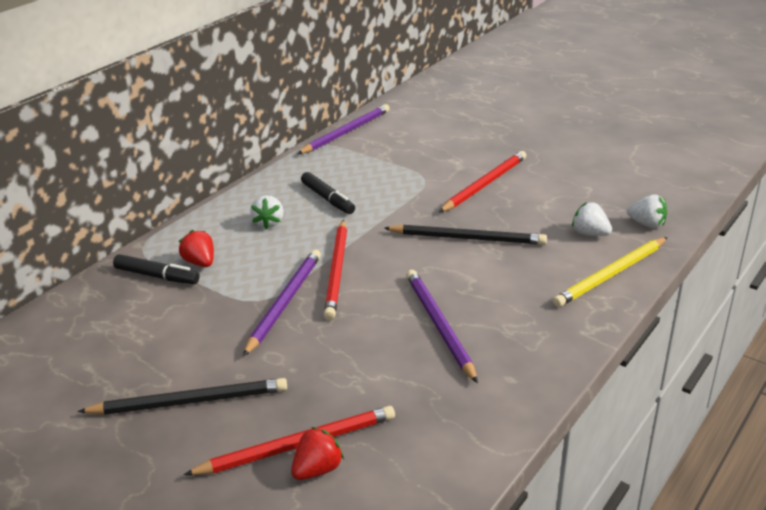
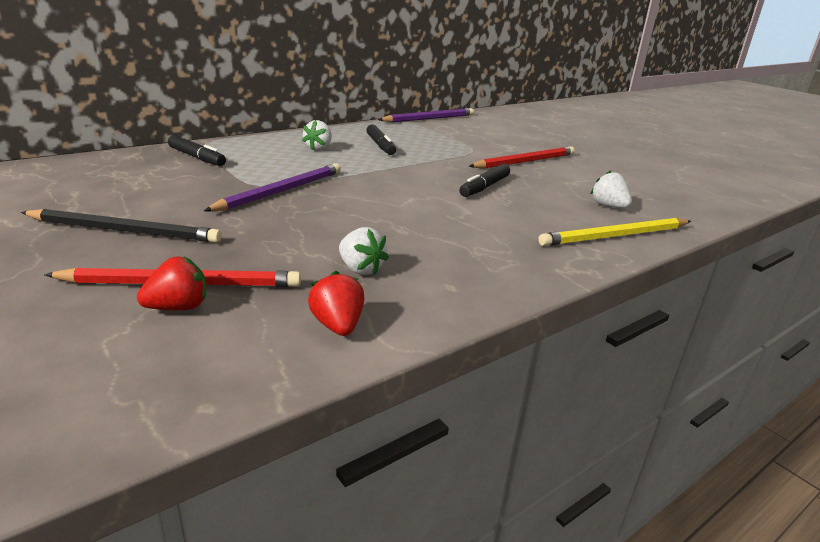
camera: 15 degrees right, 5 degrees down
red strawberry [179,230,214,267] -> red strawberry moved to [308,271,364,336]
red pencil [324,220,347,320] -> none
black pencil [384,224,547,245] -> black marker [459,164,510,197]
purple pencil [406,270,478,383] -> none
white strawberry [627,195,667,228] -> white strawberry moved to [339,227,389,275]

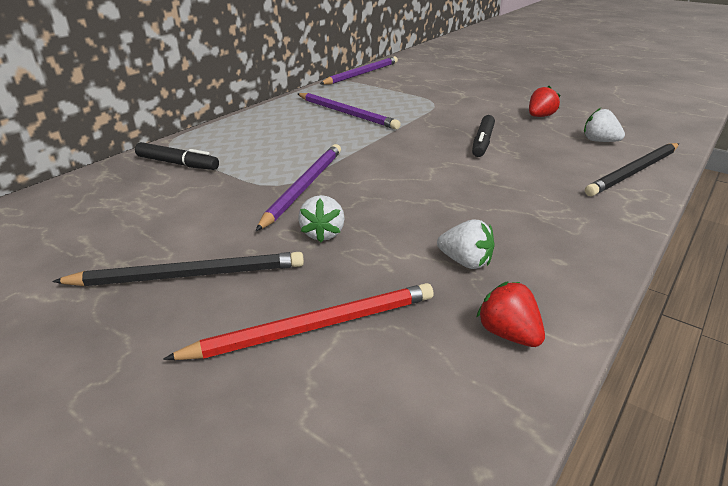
camera: 15 degrees left, 5 degrees up
red strawberry [137,256,206,310] -> red strawberry moved to [529,86,560,117]
white strawberry [302,120,332,151] -> white strawberry moved to [298,195,345,243]
black marker [366,124,396,155] -> purple pencil [298,93,401,130]
red pencil [469,146,575,169] -> none
yellow pencil [538,218,691,246] -> black pencil [585,143,679,196]

